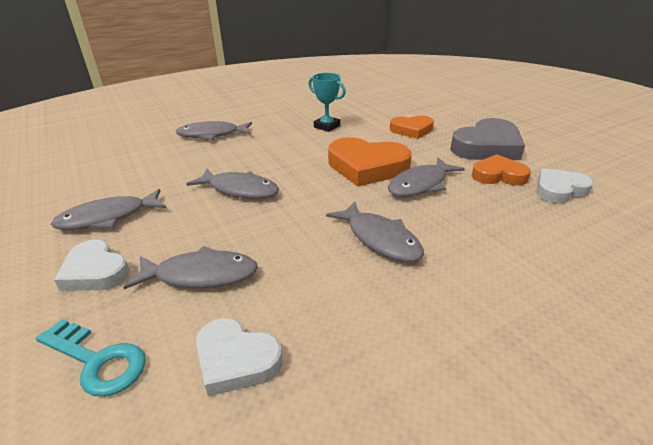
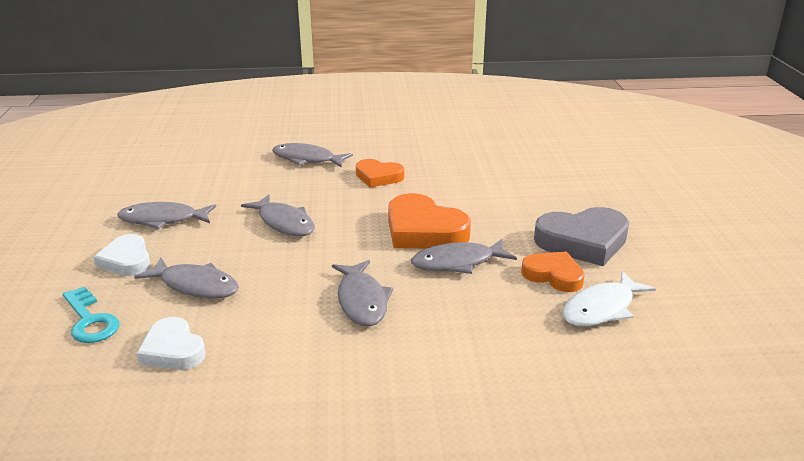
camera: 25 degrees right, 5 degrees down
turquoise trophy [308,73,346,132] -> none
orange heart [390,116,434,139] -> orange heart moved to [356,159,405,187]
white heart [536,168,593,204] -> white fish [562,271,656,326]

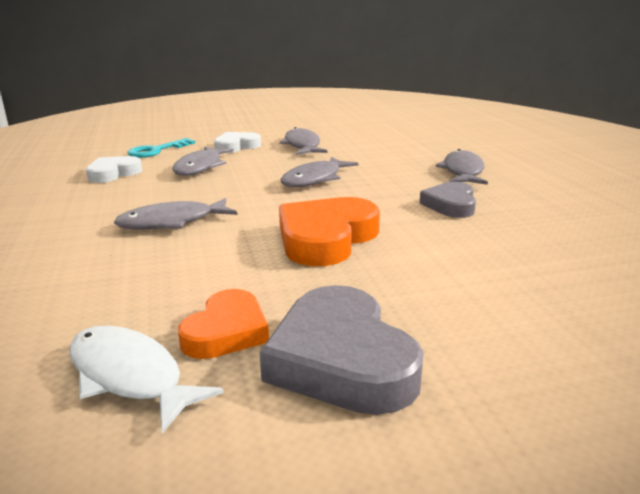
camera: 80 degrees right, 5 degrees down
orange heart [356,159,405,187] -> grey heart [419,182,476,218]
grey fish [411,239,517,274] -> none

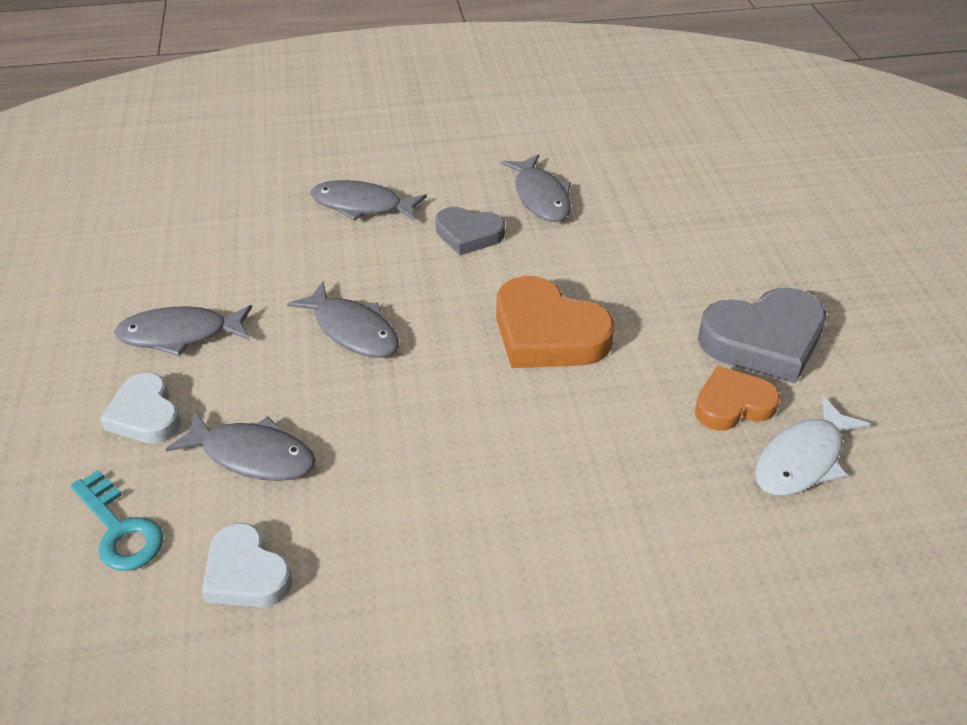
camera: 85 degrees left, 20 degrees up
grey fish [114,198,238,230] -> grey fish moved to [501,154,571,222]
orange heart [178,289,269,359] -> orange heart turned 45 degrees counterclockwise [695,366,780,431]

